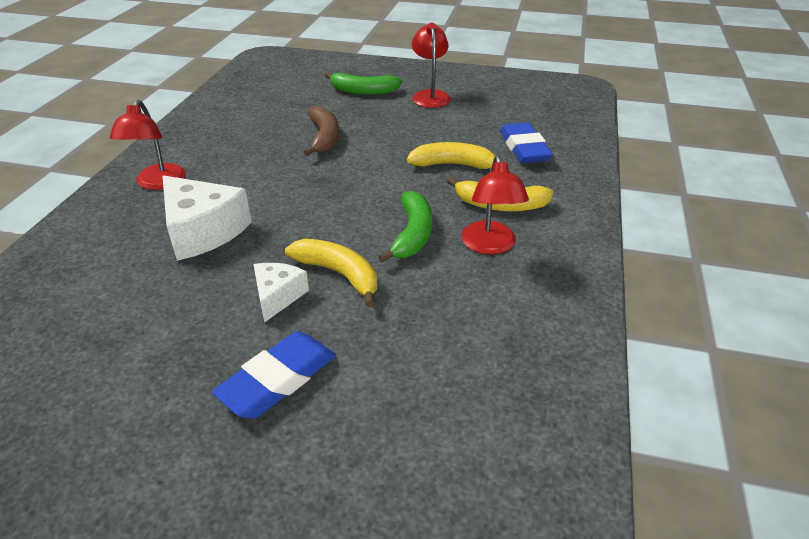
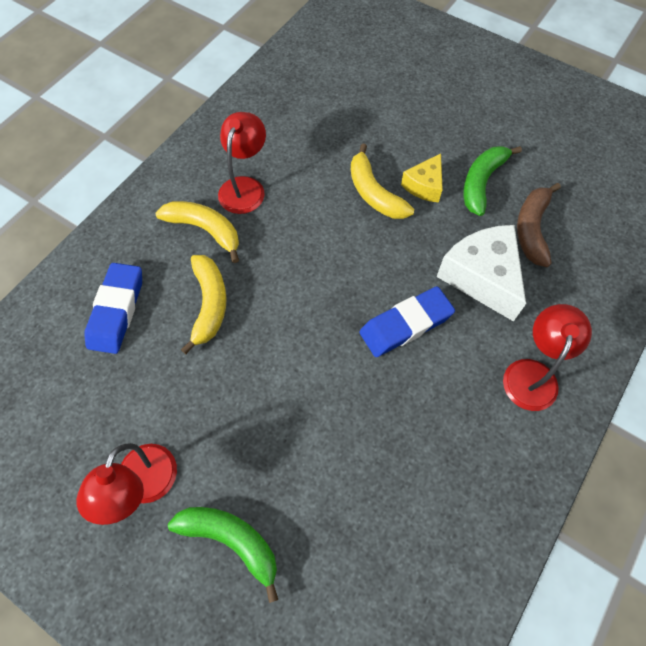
camera: 160 degrees left, 25 degrees up
blue eraser [212,331,336,419] -> blue eraser moved to [359,286,455,357]
white cheese [253,263,309,323] -> yellow cheese [401,154,443,202]
brown banana [304,106,339,156] -> brown banana moved to [517,183,561,267]
green banana [378,191,432,262] -> green banana moved to [463,146,522,216]
yellow banana [407,142,496,169] -> yellow banana turned 120 degrees counterclockwise [181,255,227,354]

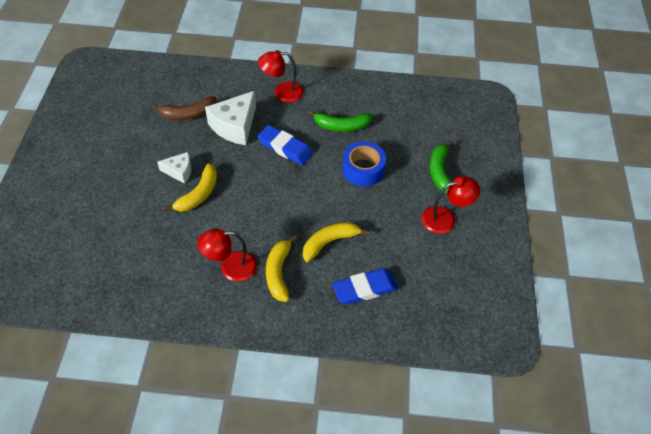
camera: 120 degrees left, 10 degrees down
yellow cheese [401,154,443,202] -> white cheese [157,152,191,184]
green banana [463,146,522,216] -> green banana moved to [308,110,373,132]
none -> blue tape [342,141,386,186]

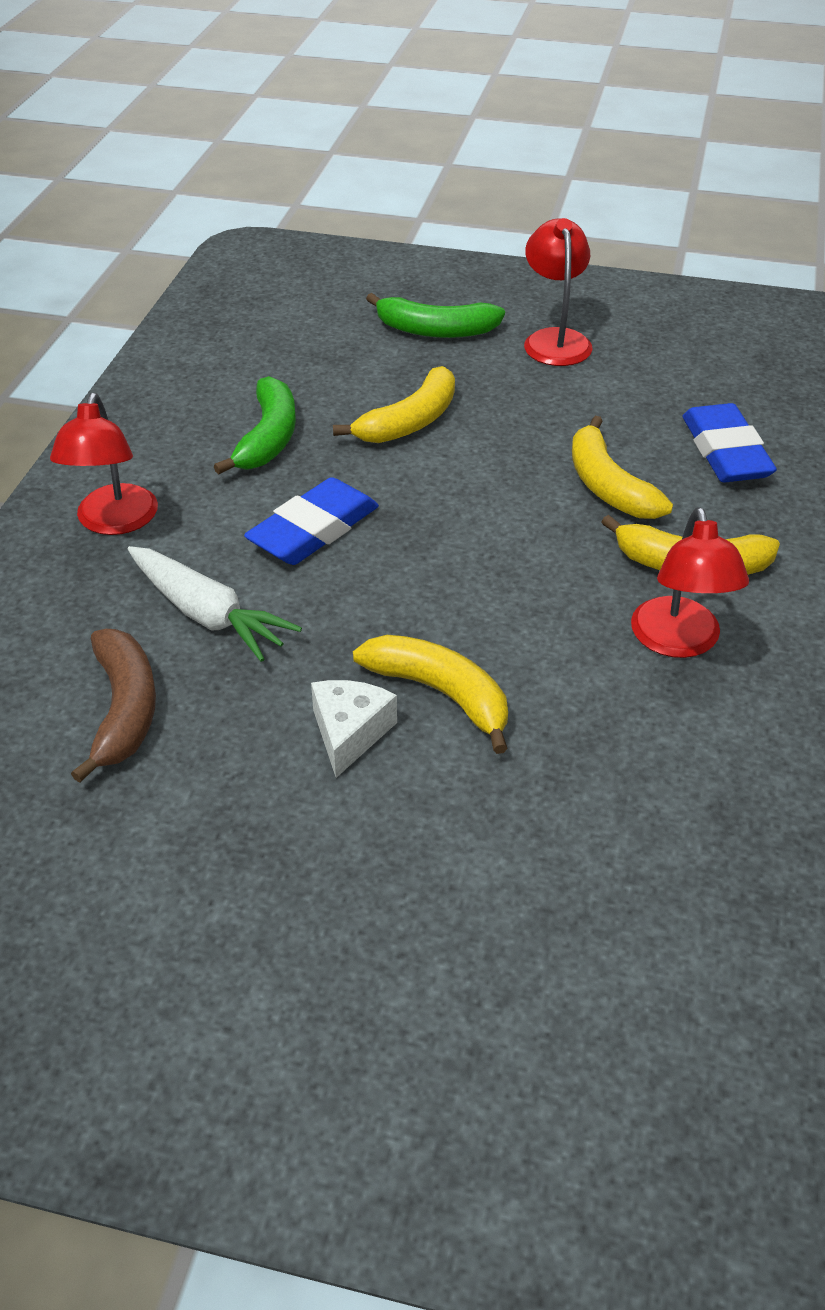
camera: 80 degrees left, 10 degrees down
white cheese [205,91,256,145] -> white carrot [127,546,302,662]
blue tape [342,141,386,186] -> yellow banana [333,366,455,443]

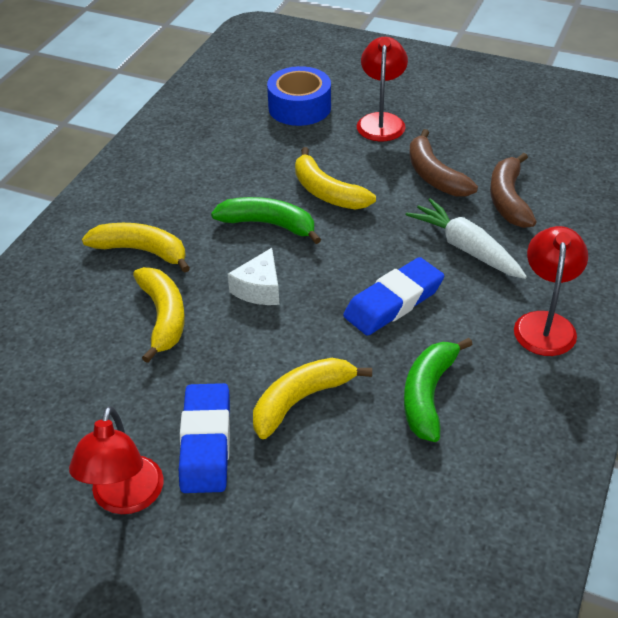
camera: 170 degrees left, 0 degrees up
white cheese [311,680,397,778] -> white cheese moved to [227,248,279,305]
green banana [366,293,505,338] -> green banana moved to [211,197,321,244]
red lamp [631,507,749,658] -> red lamp moved to [357,37,408,142]
blue eraser [682,403,777,482] -> blue eraser moved to [179,383,230,493]
none -> blue tape [267,66,331,126]
none -> brown banana [409,129,478,197]

